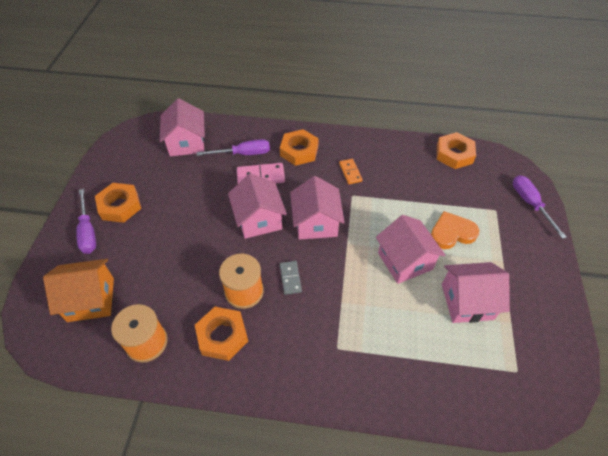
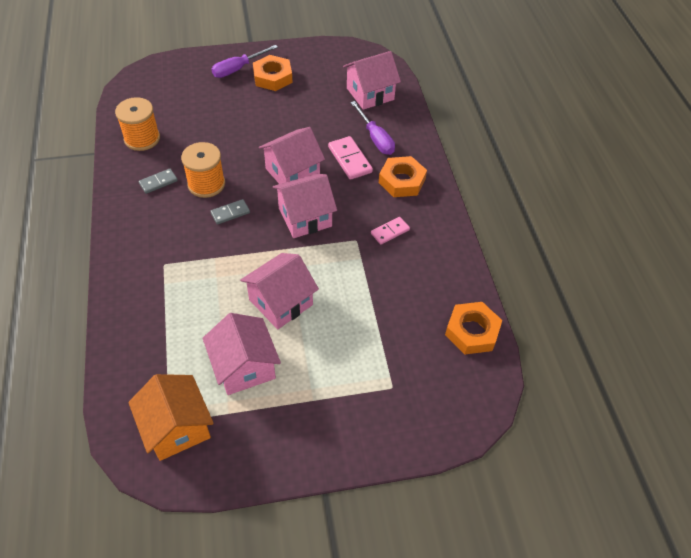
camera: 70 degrees right, 0 degrees up
orange house [43,259,114,322] -> orange house moved to [128,374,214,461]
orange nut [195,307,248,361] -> grey domino [139,169,178,194]
orange domino [339,159,363,184] -> pink domino [371,217,410,245]
orange heart [431,211,479,249] -> none
purple screwdriver [513,175,567,239] -> none

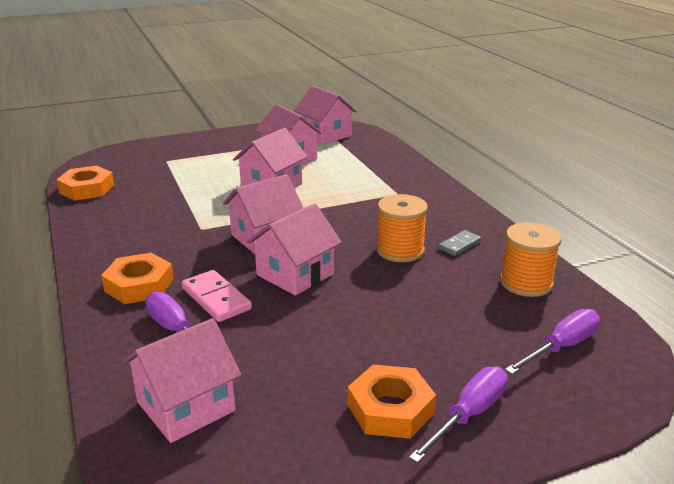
camera: 170 degrees right, 25 degrees down
orange house [128,374,214,461] -> pink house [294,86,357,145]
grey domino [210,199,250,225] -> none
pink domino [371,217,410,245] -> none
none -> purple screwdriver [505,309,600,374]

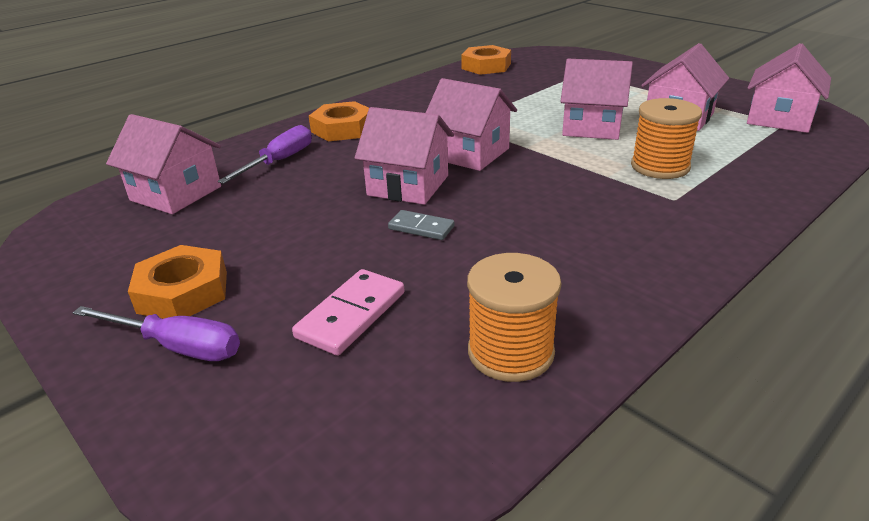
camera: 70 degrees right, 5 degrees up
pink domino [182,270,252,322] -> pink domino moved to [292,269,405,356]
orange spool [376,194,428,262] -> orange spool moved to [631,98,702,179]
grey domino [438,230,482,256] -> grey domino moved to [388,210,455,240]
purple screwdriver [505,309,600,374] -> none

